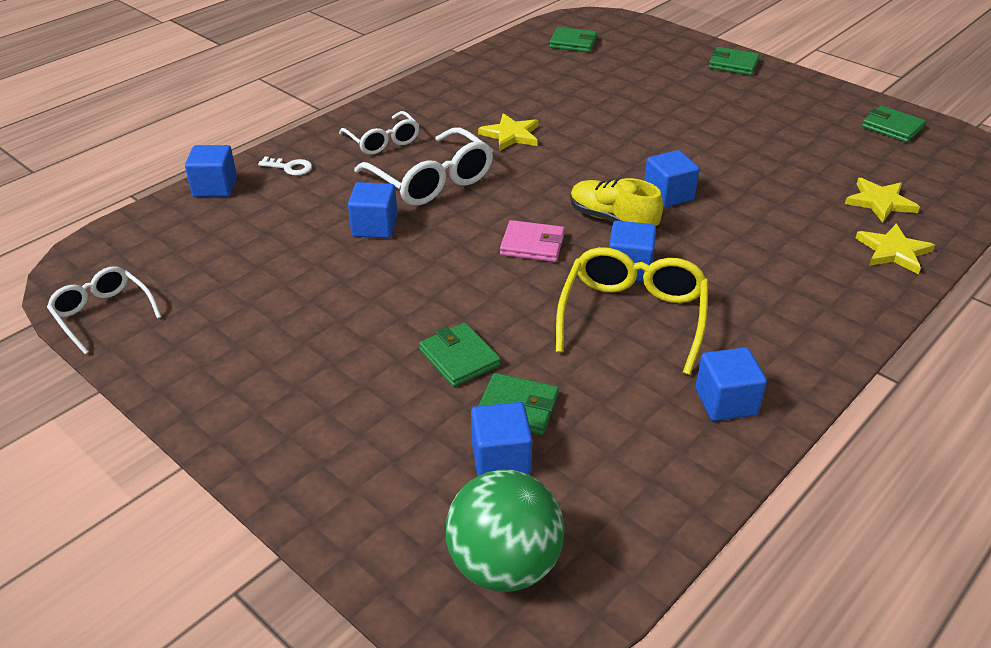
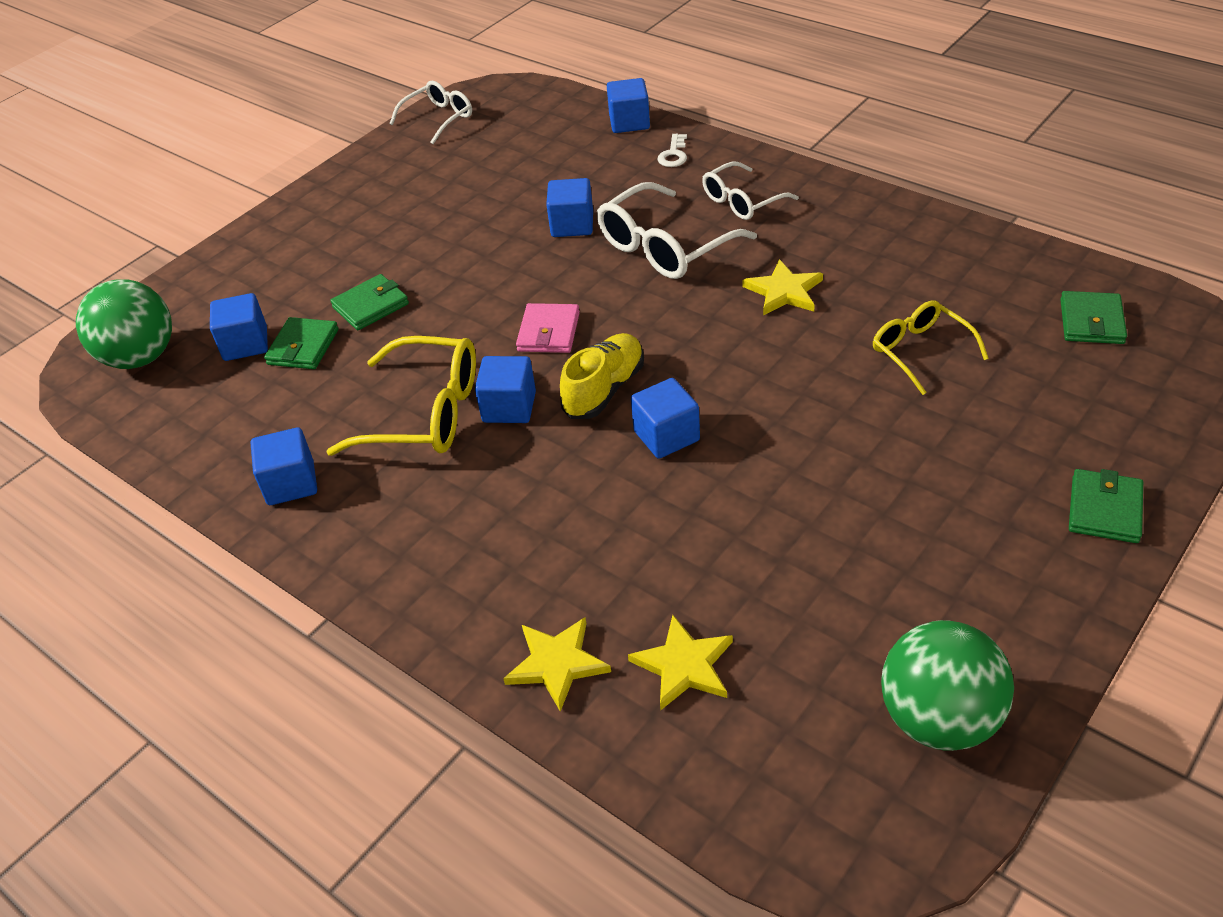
camera: 90 degrees right, 5 degrees up
green wallet [862,106,926,143] -> green ball [881,620,1014,751]
none -> yellow glasses [873,300,989,395]

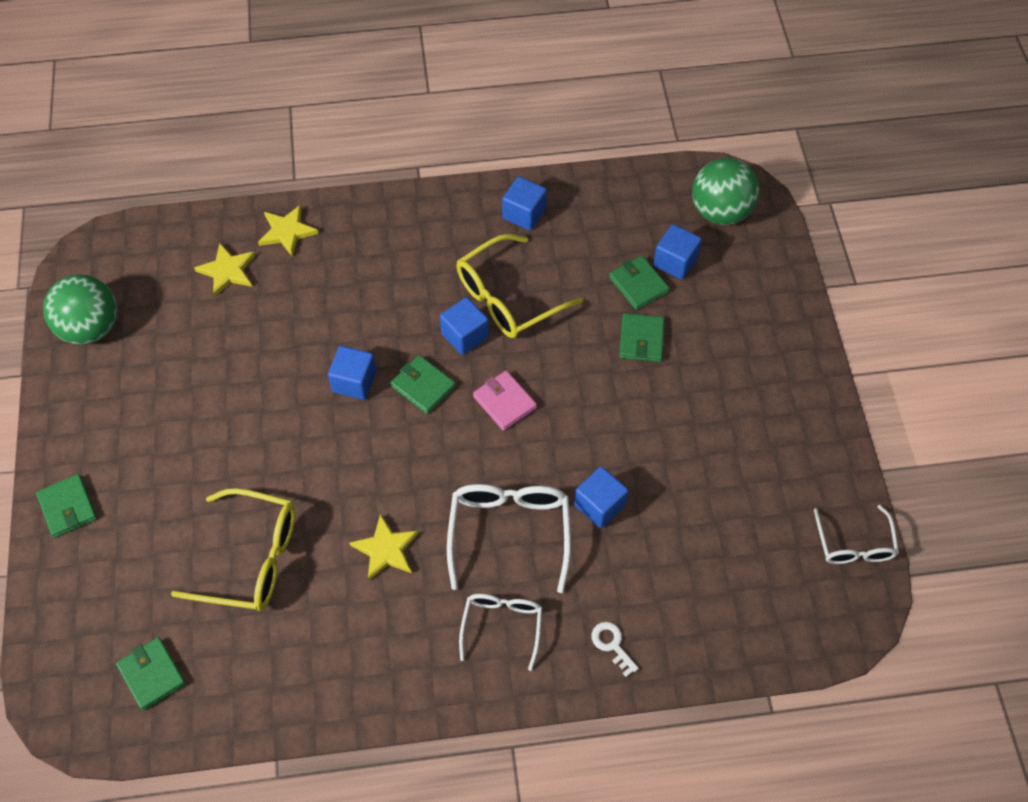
camera: 130 degrees right, 15 degrees up
yellow shoe [560,333,644,419] -> green wallet [391,355,456,414]
blue cube [607,78,650,133] -> none
yellow glasses [873,300,989,395] -> yellow glasses [171,488,295,611], size x1.59

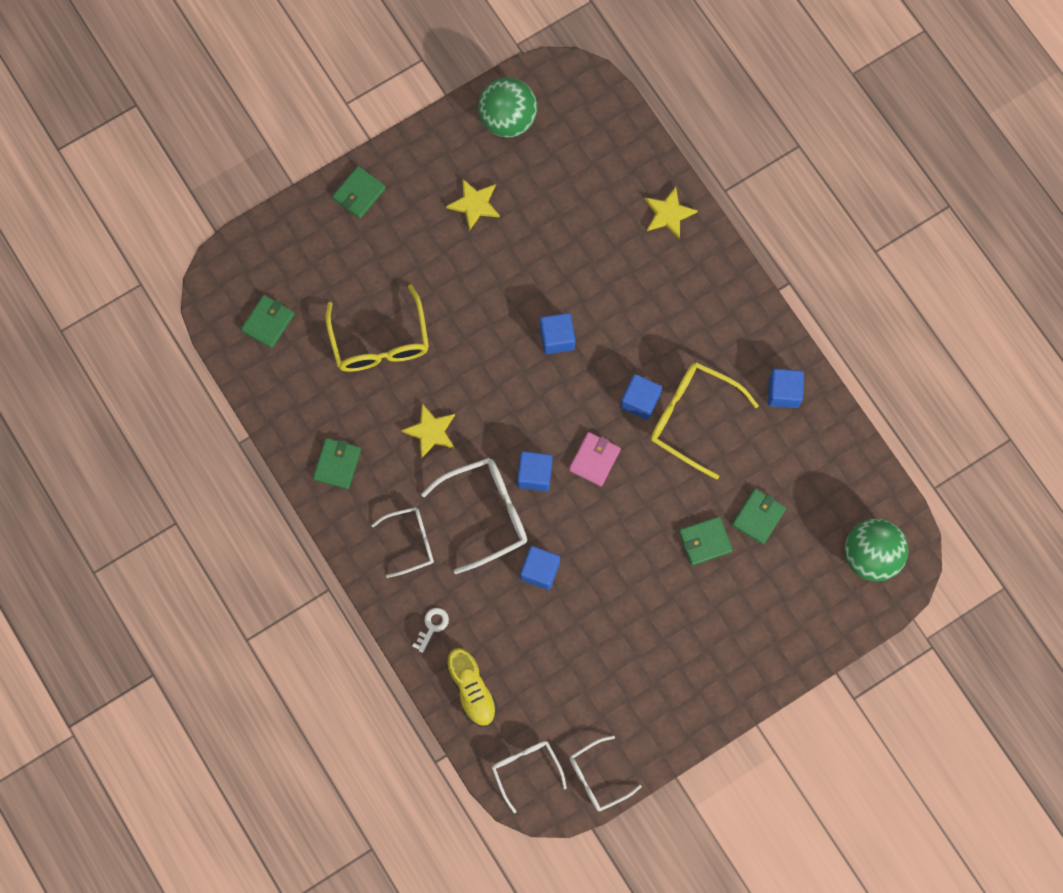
camera: 65 degrees right, 15 degrees up
yellow star [194,243,256,297] -> yellow star moved to [446,178,500,231]
green wallet [391,355,456,414] -> green wallet moved to [313,438,361,489]
blue cube [653,224,702,280] -> blue cube moved to [517,451,553,491]
none -> yellow shoe [446,648,497,727]
none -> white glasses [492,741,567,813]

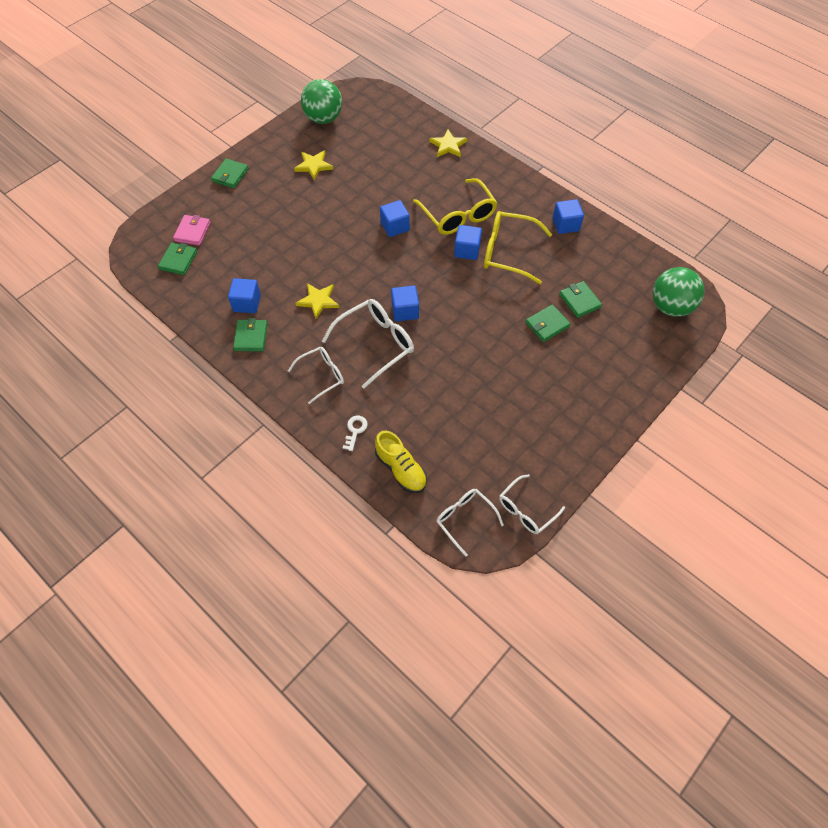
camera: 15 degrees left, 15 degrees down
yellow glasses [326,284,429,372] -> yellow glasses moved to [413,178,497,235]
blue cube [520,546,560,590] -> blue cube moved to [228,278,261,313]
pink wallet [569,432,621,486] -> pink wallet moved to [173,215,211,246]
green wallet [732,489,786,545] -> green wallet turned 45 degrees counterclockwise [559,281,602,318]

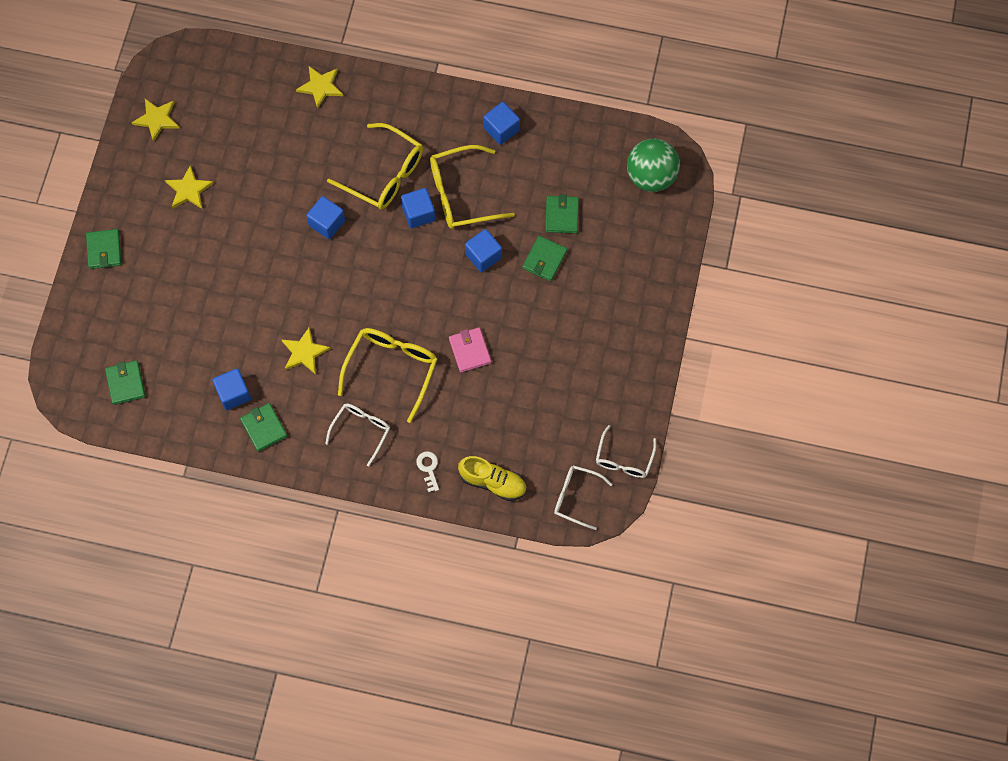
camera: 30 degrees left, 10 degrees up
pink wallet [173,215,211,246] -> pink wallet moved to [449,327,491,372]
green ball [301,79,342,124] -> yellow star [131,99,180,142]
white glasses [322,299,414,389] -> yellow glasses [338,328,438,423]
blue cube [391,286,419,321] -> blue cube moved to [465,229,502,272]
green wallet [559,281,602,318] -> green wallet turned 60 degrees clockwise [545,194,579,233]

